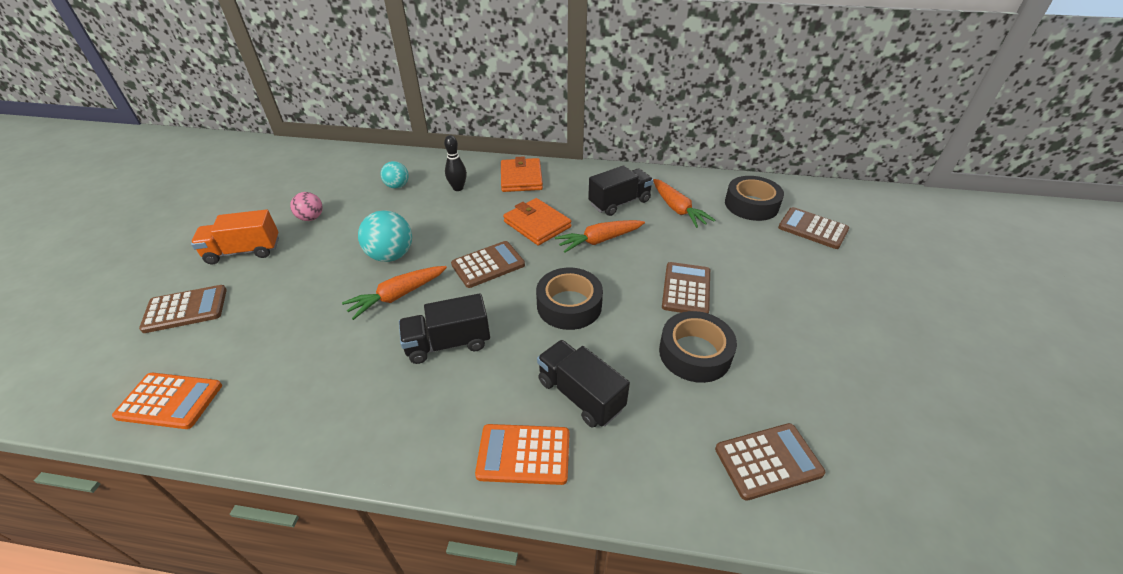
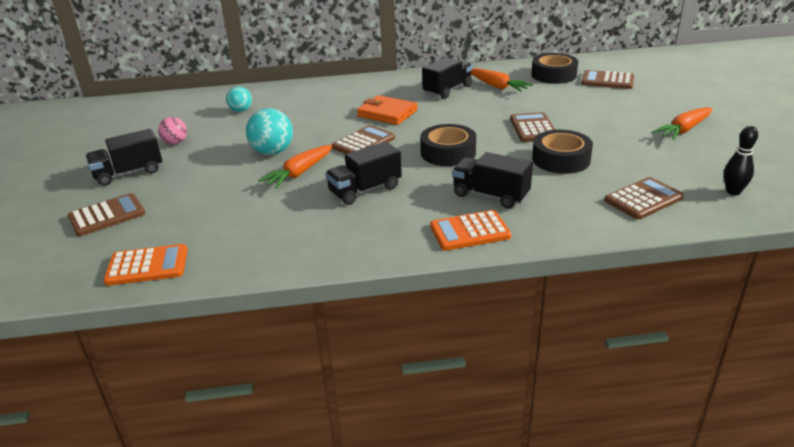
camera: 15 degrees left, 10 degrees down
orange truck [191,210,279,264] -> black truck [86,129,162,186]
black bowling pin [444,135,467,191] -> black bowling pin moved to [724,126,758,195]
orange wallet [501,156,543,192] -> none
orange carrot [555,220,645,253] -> orange carrot moved to [652,107,712,140]

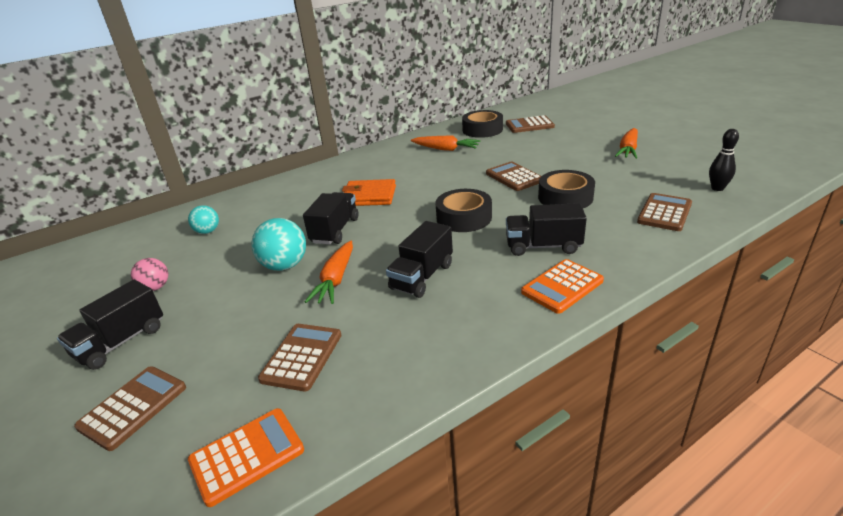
camera: 25 degrees left, 0 degrees up
brown calculator [332,125,395,154] -> brown calculator moved to [258,324,342,391]
black truck [422,57,472,99] -> black truck moved to [303,192,359,245]

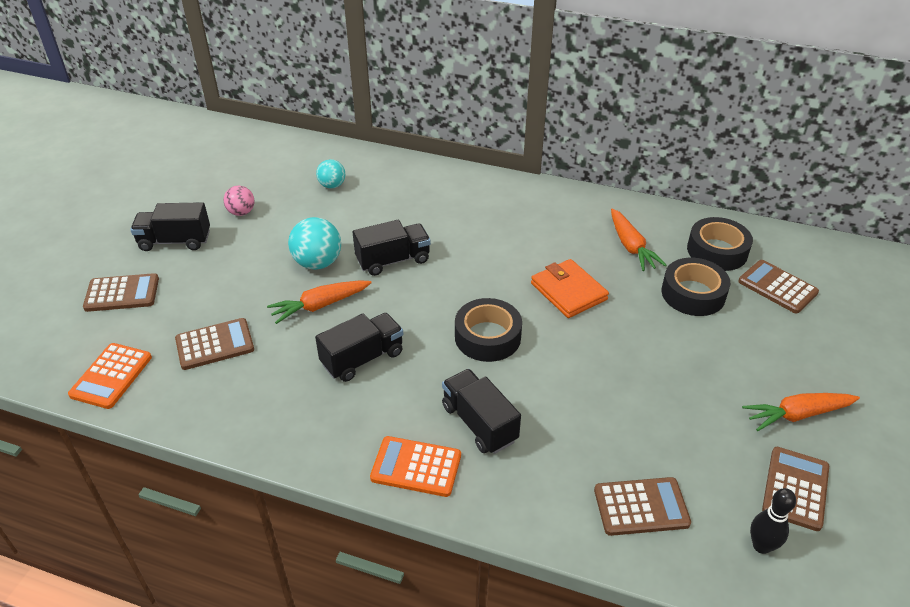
camera: 50 degrees right, 10 degrees up
orange calculator [188,408,304,507] -> orange calculator turned 90 degrees clockwise [68,343,152,409]
orange wallet [342,179,396,206] -> orange wallet moved to [531,259,609,318]
black truck [386,221,453,298] -> black truck turned 150 degrees clockwise [315,313,403,382]
brown calculator [486,162,541,191] -> brown calculator moved to [762,447,829,531]
black tape [538,170,595,208] -> black tape moved to [662,258,730,316]

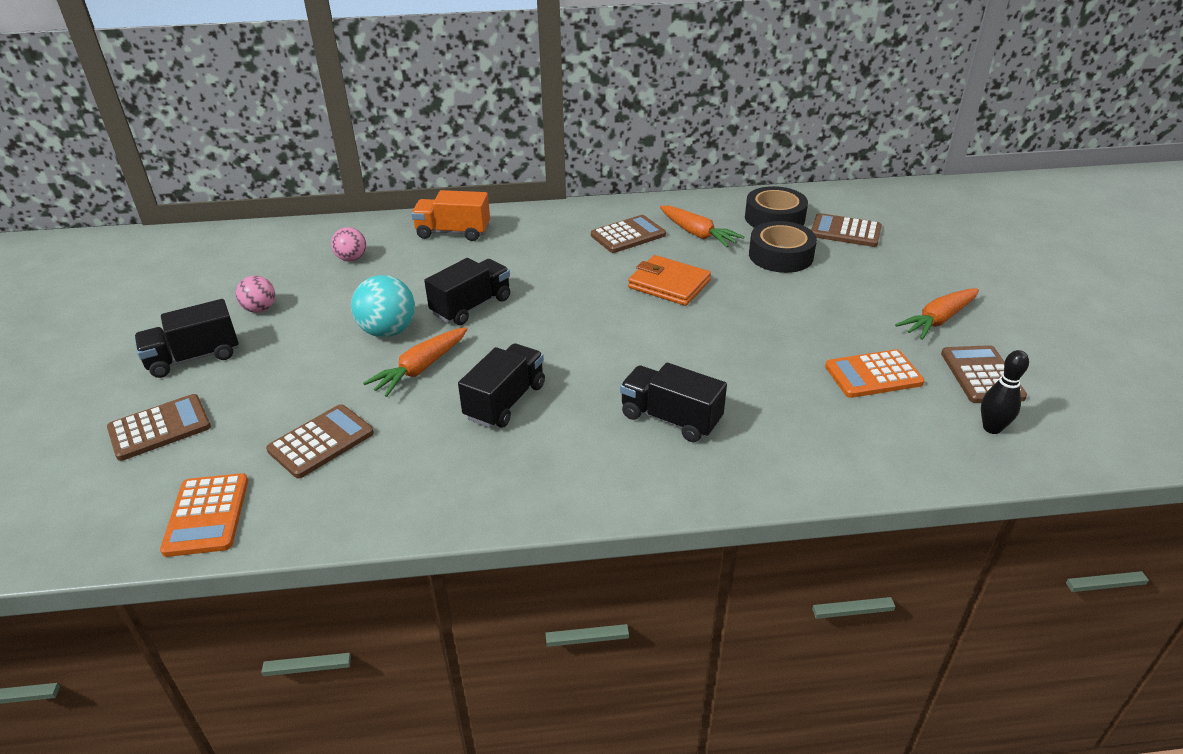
camera: 25 degrees left, 5 degrees down
turquoise ball [316,159,345,189] -> pink ball [331,227,366,262]
orange calculator [370,436,461,497] -> orange calculator moved to [825,349,925,398]
black tape [455,298,522,362] -> none
brown calculator [594,477,691,536] -> brown calculator moved to [591,215,666,253]
none -> orange truck [411,190,490,241]

